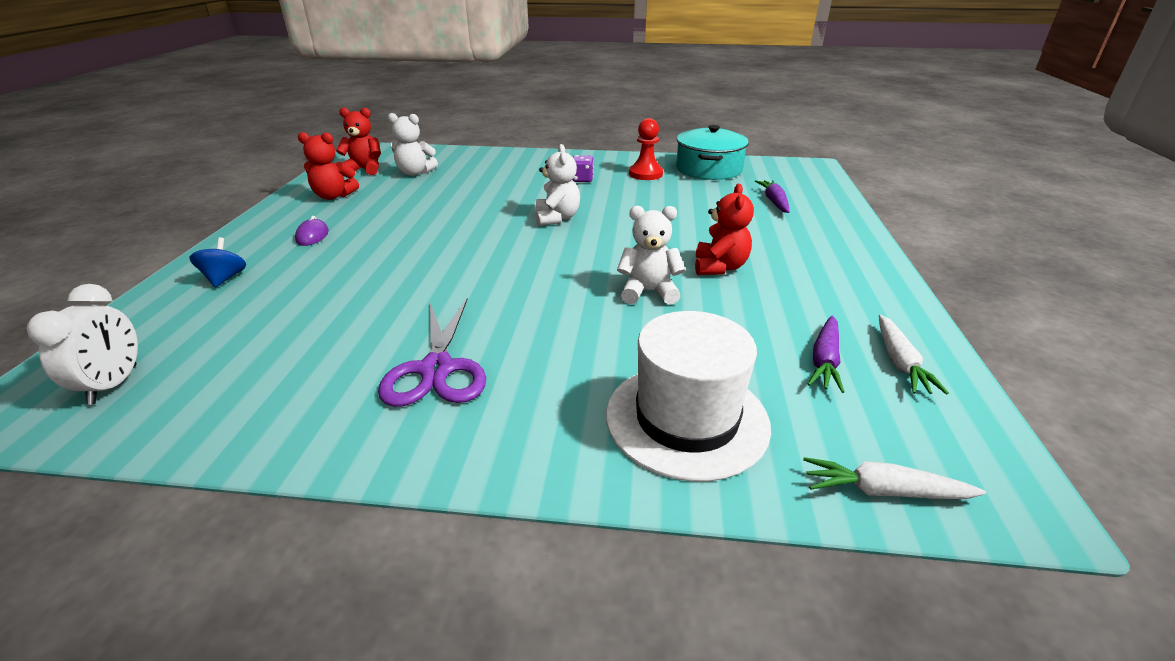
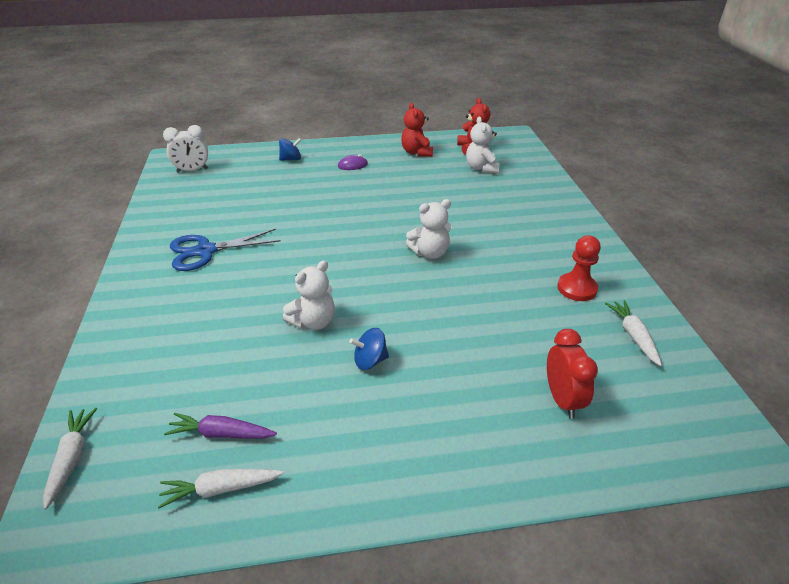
camera: 75 degrees right, 5 degrees up
purple scissors [378,298,486,407] -> blue scissors [170,229,281,271]
purple dice [572,155,594,182] -> none
white hat [606,311,771,481] -> none
white teddy bear [617,206,685,305] -> white teddy bear turned 60 degrees clockwise [283,260,335,330]
turquoise pot [676,125,749,180] -> white carrot [605,300,662,366]
red teddy bear [695,184,754,275] -> blue spinning top [349,328,389,370]
purple carrot [755,180,789,213] -> red clock [547,329,598,419]

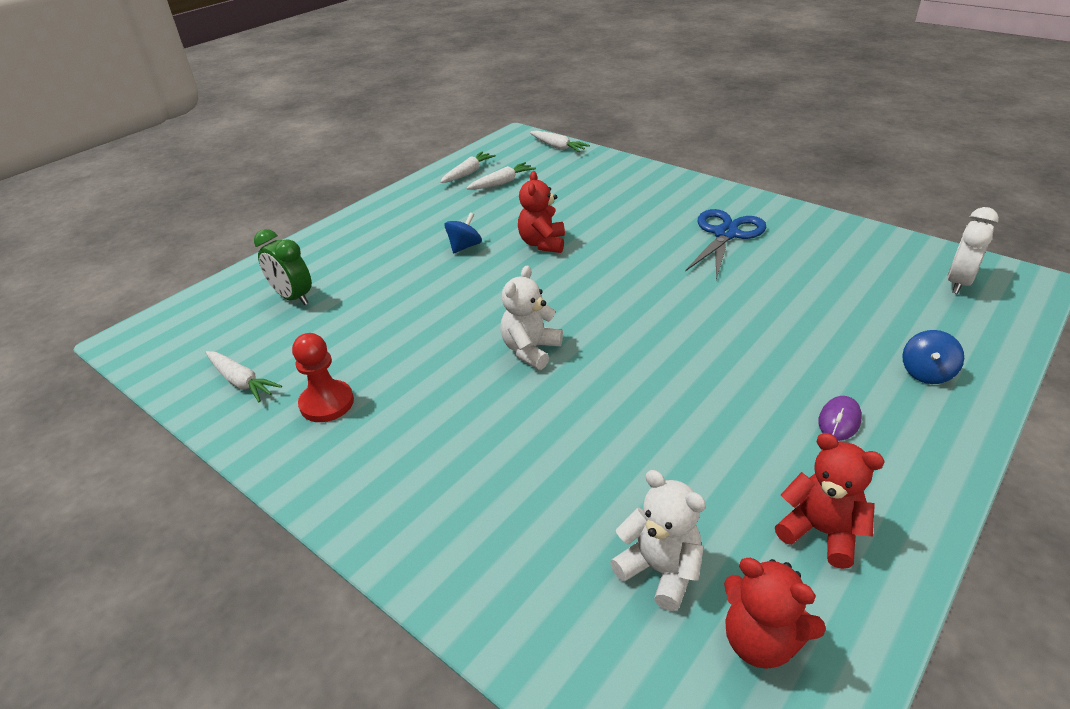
camera: 140 degrees right, 0 degrees up
purple carrot [164,413,277,439] -> white carrot [466,162,536,190]
white teddy bear [283,260,335,330] -> red teddy bear [518,171,565,253]
red clock [547,329,598,419] -> green clock [254,229,312,305]

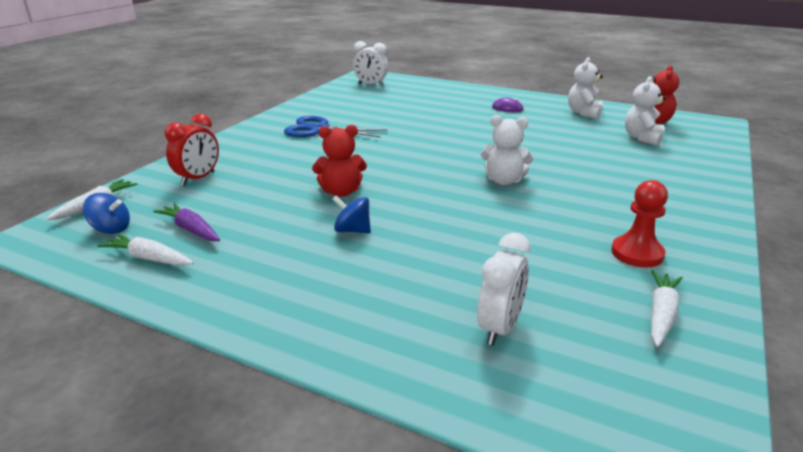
camera: 105 degrees left, 10 degrees down
green clock [254,229,312,305] -> white clock [477,233,531,345]
white carrot [466,162,536,190] -> purple carrot [153,203,220,241]
red teddy bear [775,433,885,569] -> white teddy bear [568,57,603,119]
blue spinning top [902,330,964,384] -> blue spinning top moved to [83,193,130,234]
none -> red clock [165,113,219,185]

